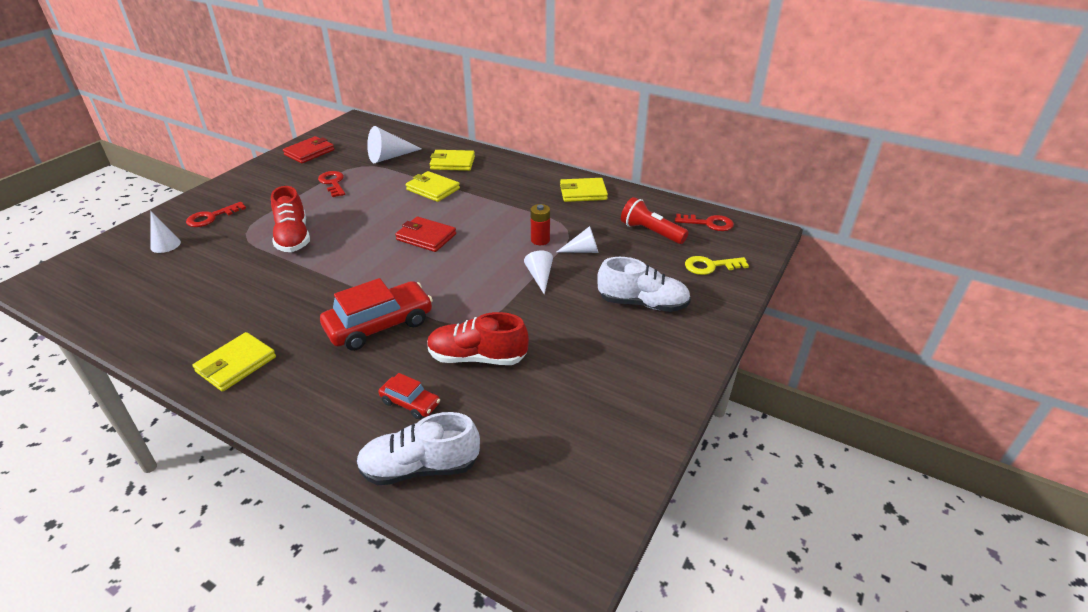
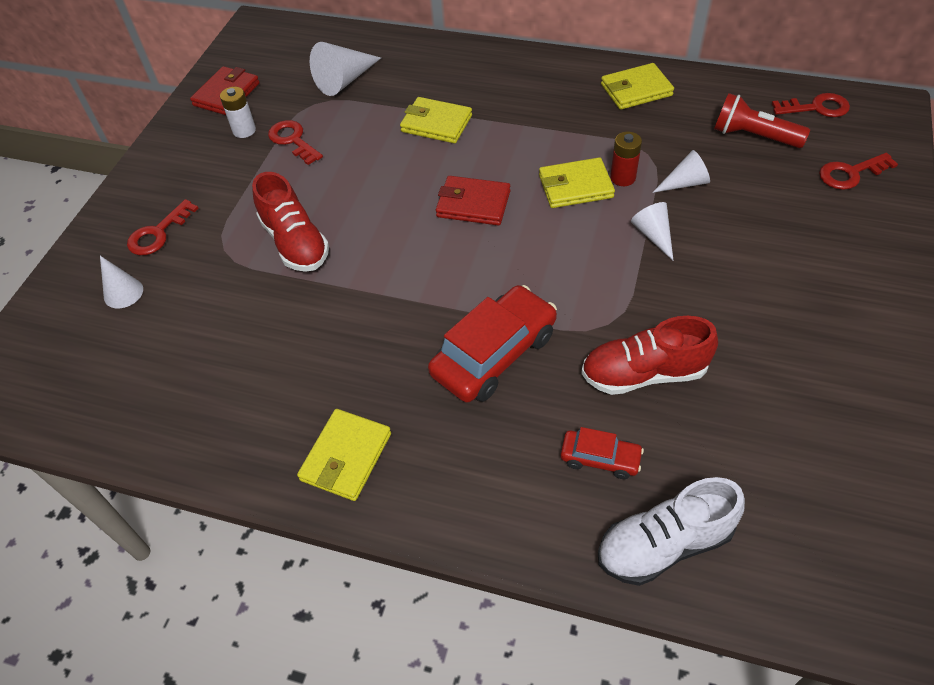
camera: 10 degrees left, 15 degrees up
yellow wallet [430,150,475,171] -> yellow wallet moved to [539,157,615,208]
white shoe [597,257,691,312] -> none
yellow key [685,256,749,275] -> red key [819,153,898,190]
none -> white battery [220,87,256,138]

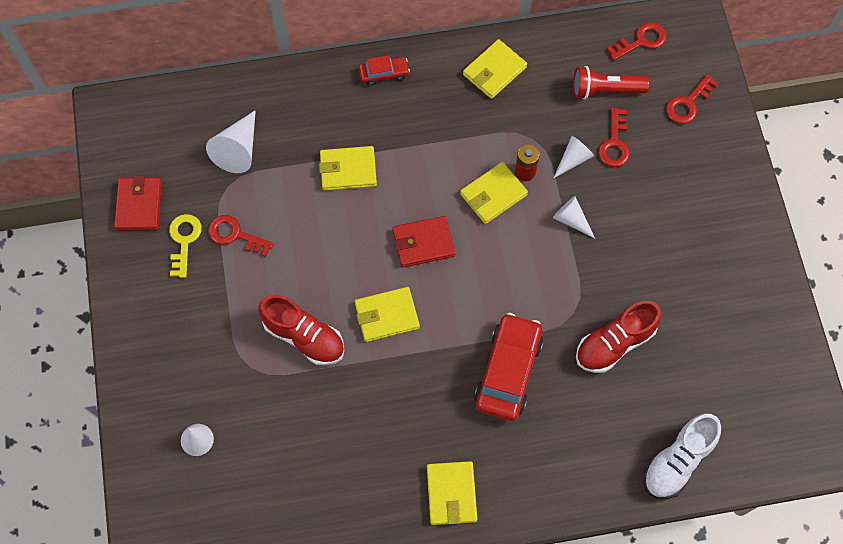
camera: 30 degrees left, 15 degrees up
red key [127,199,199,255] -> red key moved to [598,108,630,167]
white battery [220,87,256,138] -> yellow key [169,214,202,278]
red car [561,427,644,479] -> red car moved to [359,55,410,86]
none -> yellow wallet [355,287,420,342]

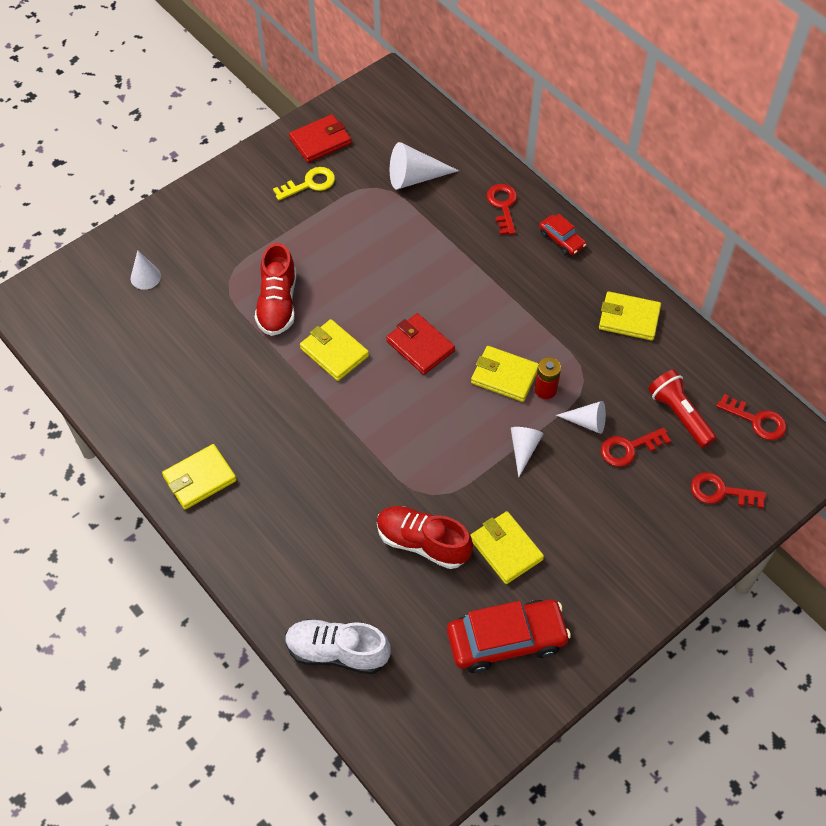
camera: 60 degrees right, 10 degrees down
red key [208,215,274,257] -> red key moved to [487,184,517,235]
yellow wallet [319,146,377,191] -> yellow wallet moved to [470,511,544,584]
red car [474,313,543,421] -> red car moved to [447,600,571,673]

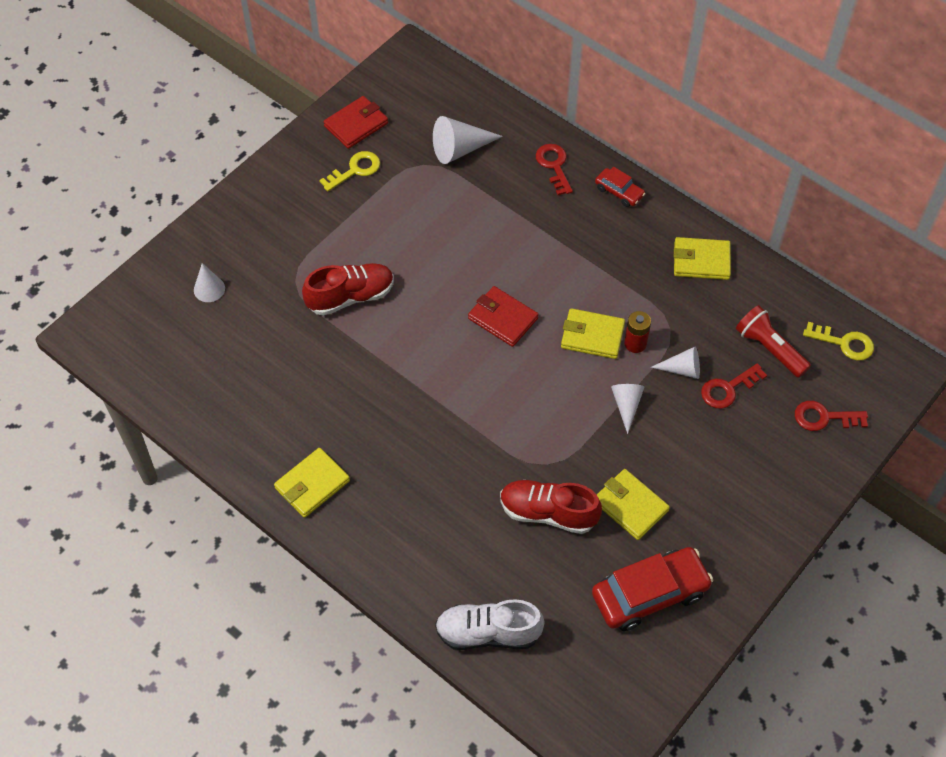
camera: 10 degrees left, 0 degrees up
red shoe [255,243,296,336] -> red shoe turned 105 degrees counterclockwise [302,263,394,316]
yellow wallet [300,319,369,381] -> none
red key [716,394,787,440] -> yellow key [803,322,874,360]

